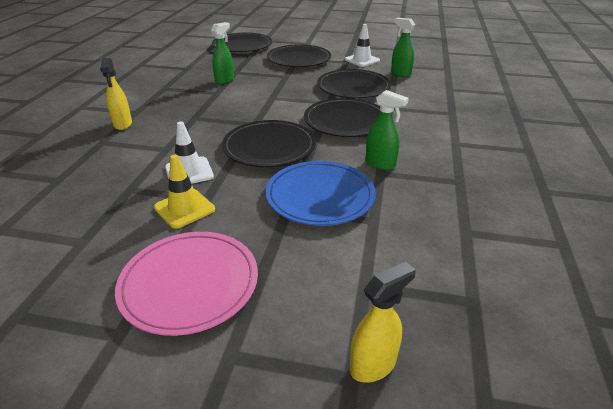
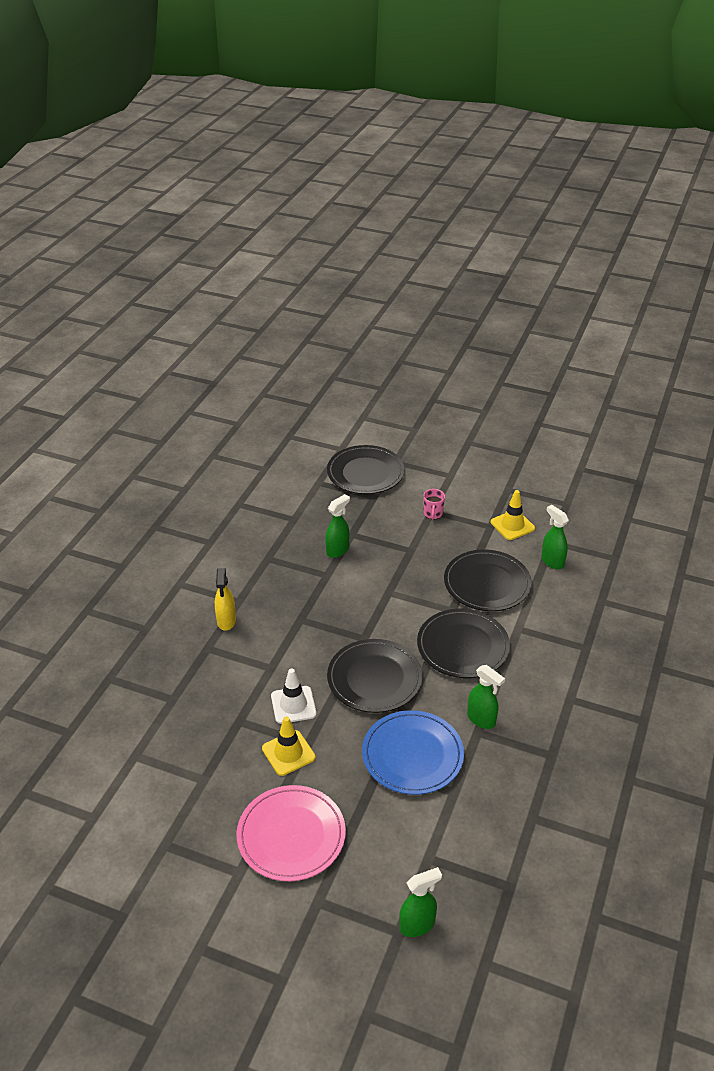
camera: 10 degrees right, 5 degrees up
black plate [267,44,331,67] -> pink mug [424,489,445,520]
white traffic cone [345,24,380,67] -> yellow traffic cone [491,490,535,540]
yellow spray bottle [350,262,416,383] -> green spray bottle [399,867,442,937]

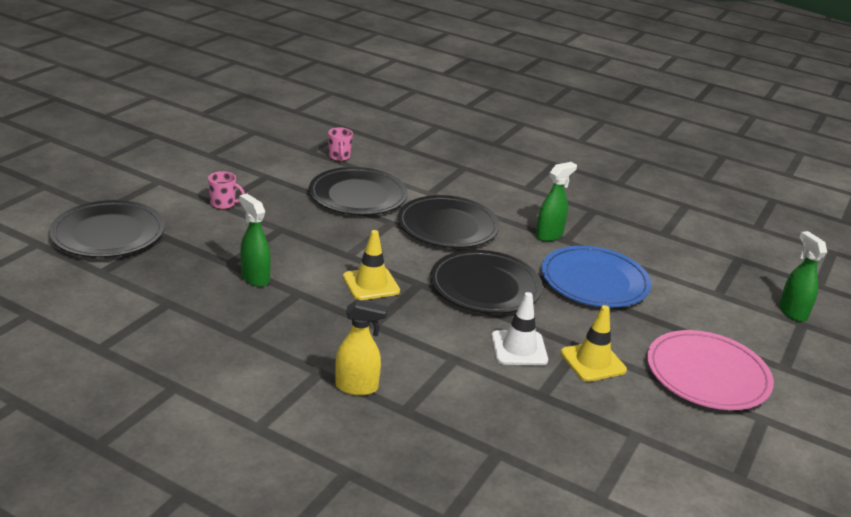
camera: 85 degrees left, 10 degrees down
yellow traffic cone [491,490,535,540] -> yellow traffic cone moved to [343,230,400,300]
green spray bottle [541,505,569,569] -> pink mug [328,127,353,161]

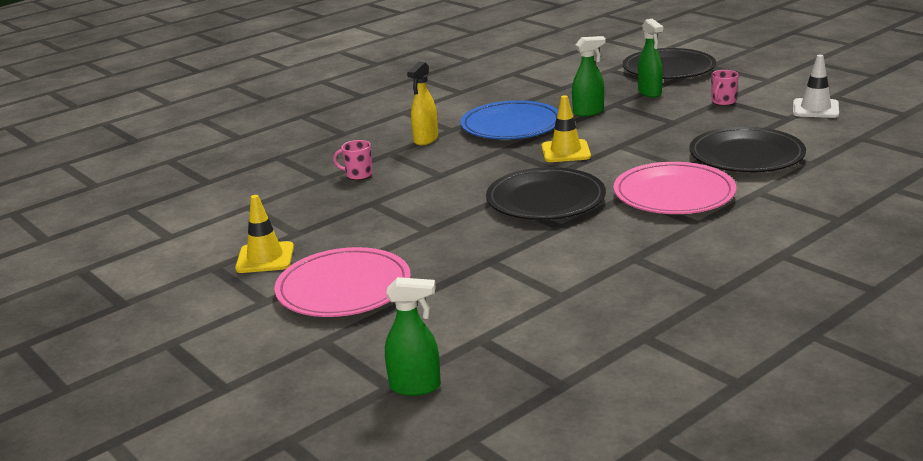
camera: 115 degrees right, 5 degrees down
pink mug [328,127,353,161] -> pink mug moved to [333,140,372,180]
black plate [398,195,500,248] -> pink plate [613,162,736,214]
white traffic cone [492,292,548,366] -> white traffic cone moved to [793,55,839,118]
green spray bottle [536,162,577,241] -> green spray bottle moved to [638,19,663,98]
blue plate [542,246,651,307] -> blue plate moved to [460,100,558,139]
yellow traffic cone [560,305,627,382] -> yellow traffic cone moved to [235,195,294,273]

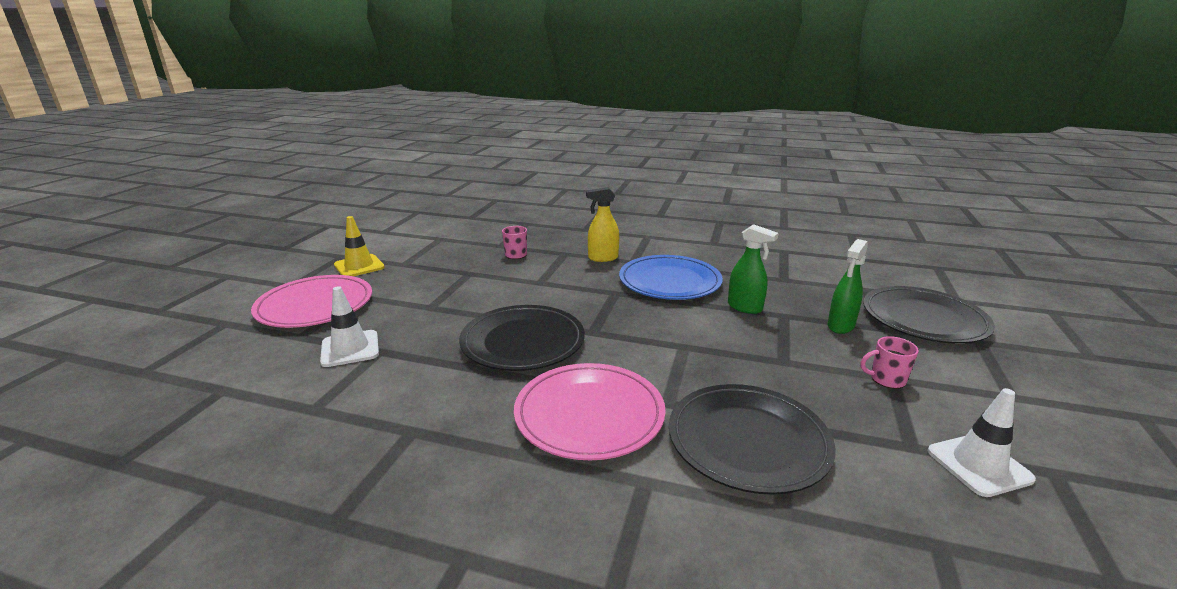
camera: 55 degrees right, 0 degrees up
green spray bottle [385,277,441,396] -> none
yellow traffic cone [542,95,591,162] -> none
none -> white traffic cone [320,286,379,367]

